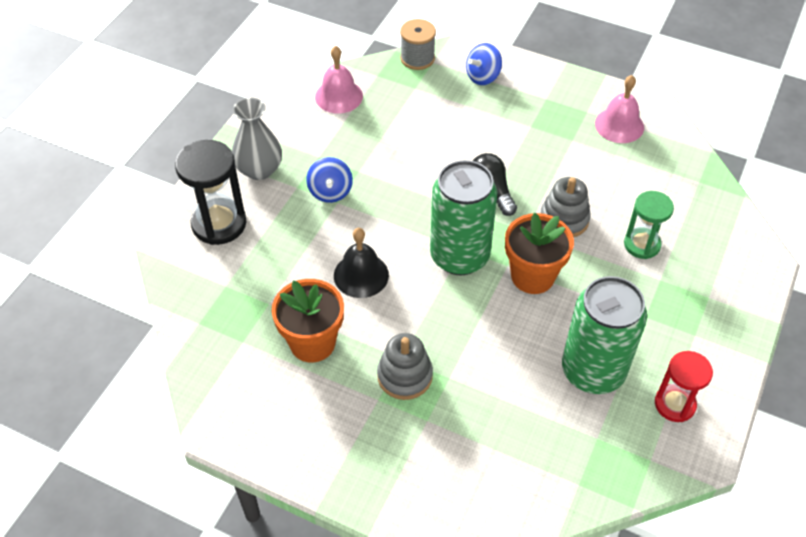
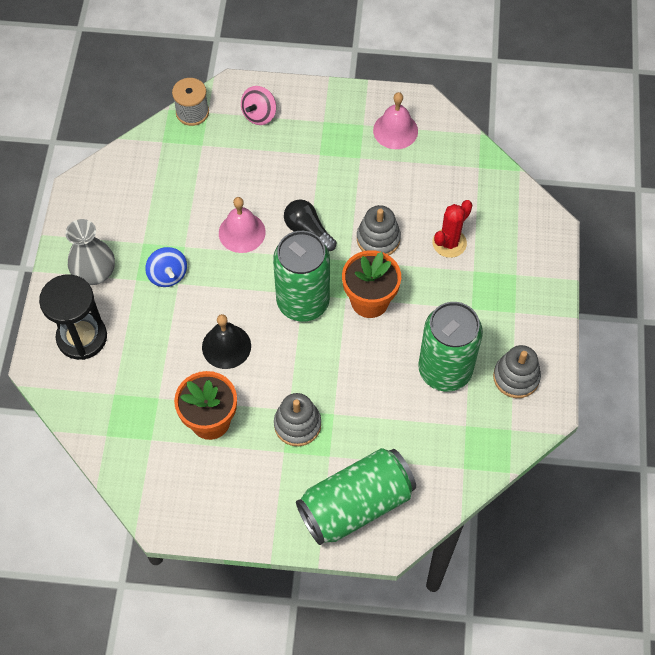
camera: 20 degrees left, 10 degrees up
pink bell [315,46,363,114] -> pink bell moved to [219,197,266,253]
blue spinning top [466,43,502,85] -> pink spinning top [241,86,276,125]
green hourglass [624,191,674,259] -> red cactus [433,200,472,258]
red hourglass [655,351,713,422] -> grey stacking toy [493,345,541,398]
none -> green can [296,448,416,545]

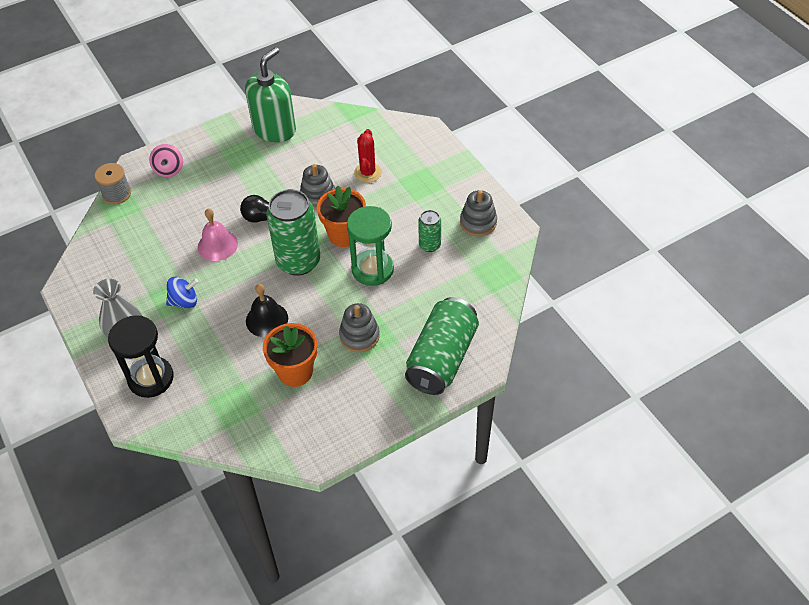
camera: 35 degrees left, 10 degrees down
blue spinning top [145,247,187,287] -> blue spinning top turned 45 degrees counterclockwise [166,276,198,308]
pink bell [373,92,418,149] -> green soap dispenser [245,47,296,142]
green can [418,302,483,391] -> green can [418,210,441,252], size x0.50
none -> green hourglass [347,206,394,286]

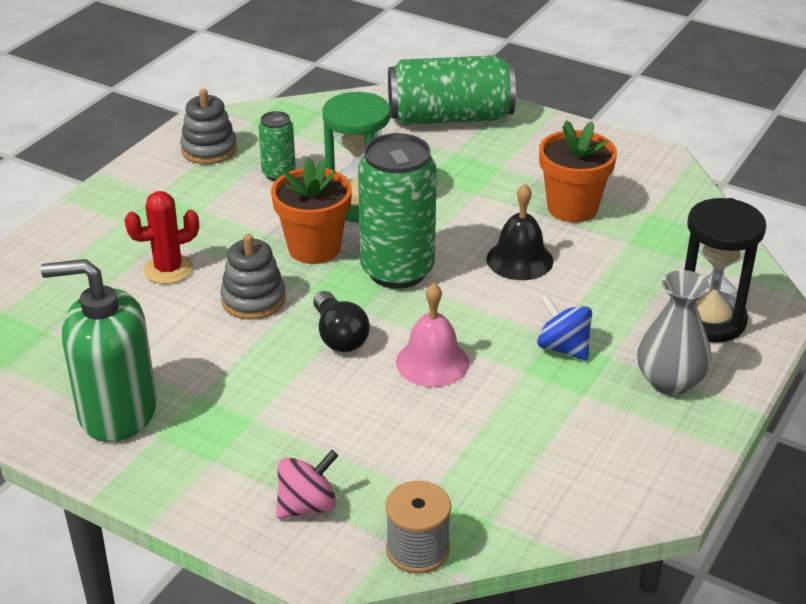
camera: 120 degrees left, 15 degrees down
grey stacking toy [339,303,380,352] -> none

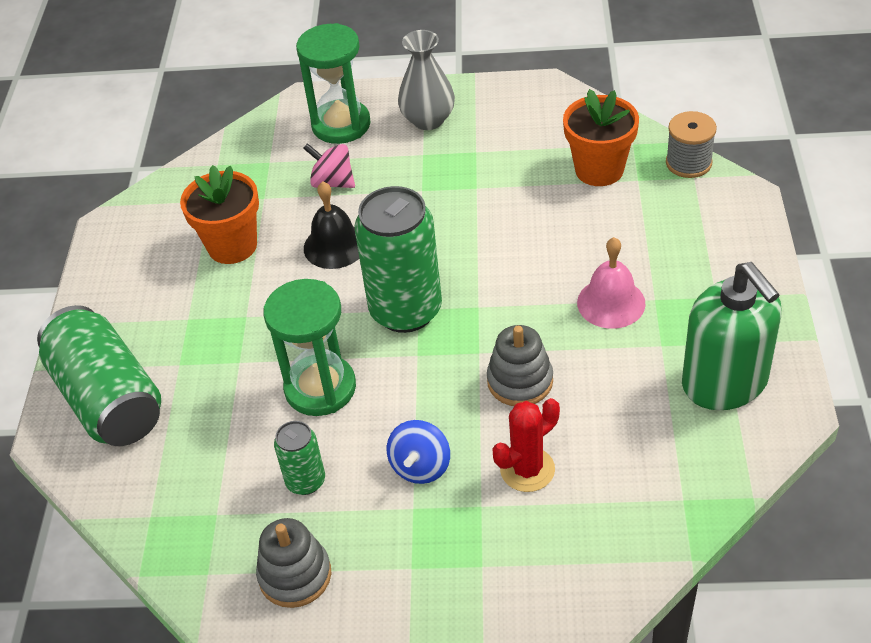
camera: 115 degrees left, 10 degrees up
red cactus [125,191,199,284] -> red cactus turned 75 degrees counterclockwise [492,398,560,492]
orange flower pot [271,157,352,264] -> orange flower pot moved to [563,89,639,186]
pink spinning top [276,450,338,519] -> pink spinning top moved to [303,143,355,188]
black light bulb [313,291,370,352] -> none
pink bell [396,283,469,387] -> pink bell moved to [577,237,646,329]
blue spinning top [537,295,592,361] -> blue spinning top moved to [387,420,450,484]
black hourglass [684,198,766,342] -> green hourglass [296,23,371,144]

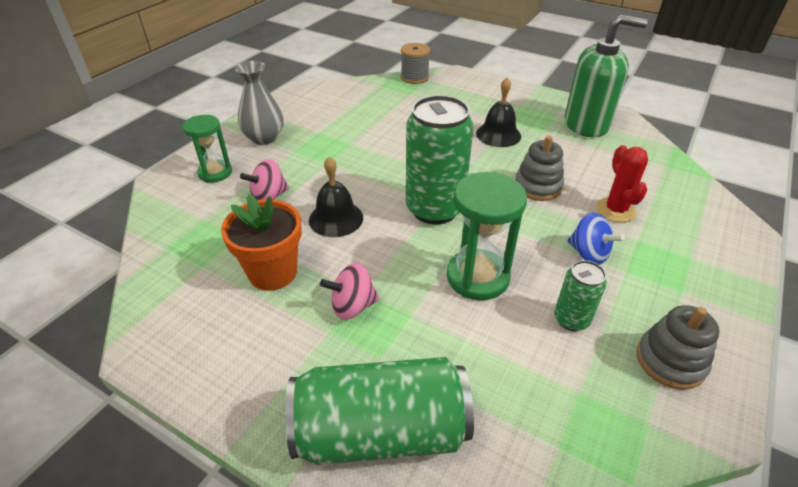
camera: 65 degrees left, 5 degrees down
green hourglass [296,23,371,144] -> green hourglass [183,115,232,183], size x0.66
orange flower pot [563,89,639,186] -> none
pink bell [577,237,646,329] -> black bell [476,77,521,147]
none -> pink spinning top [320,263,379,320]

